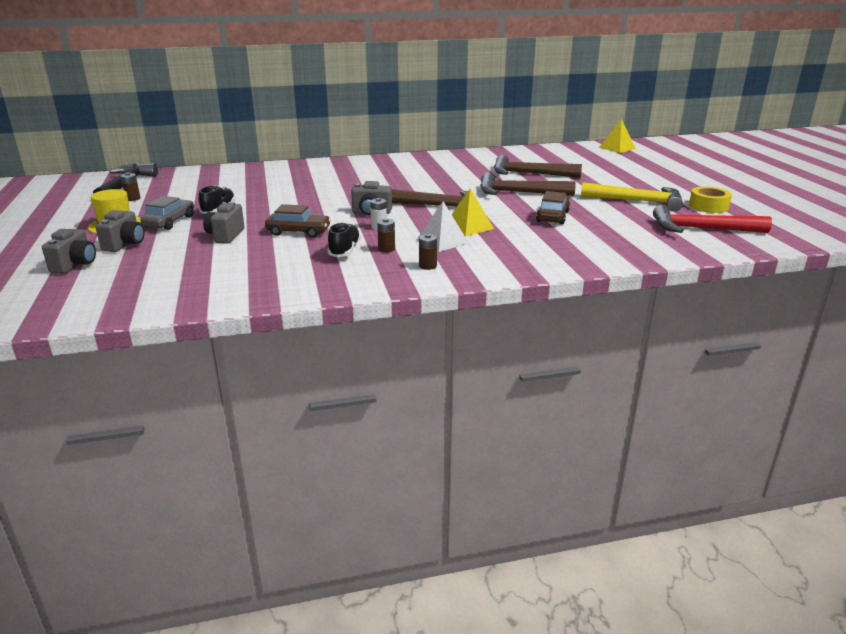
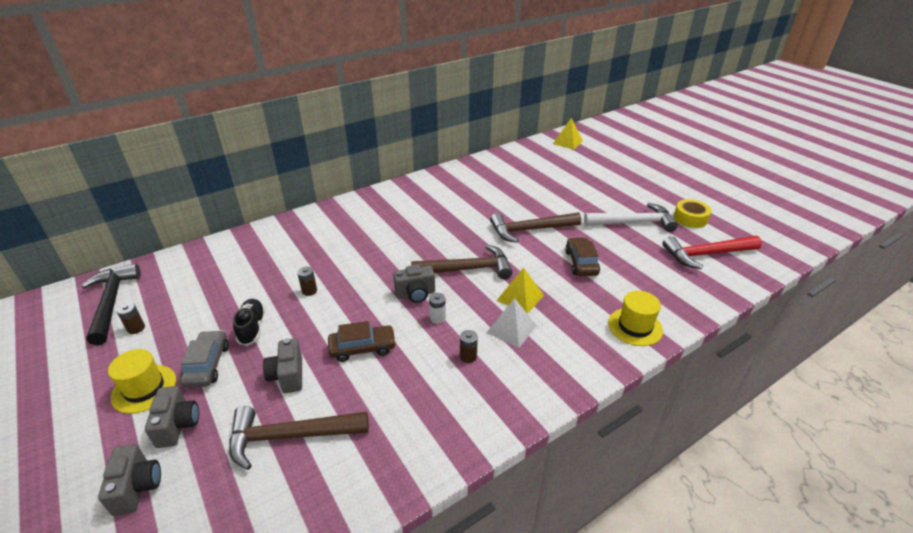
camera: 20 degrees left, 10 degrees up
black shoe [328,222,361,257] -> none
brown battery [419,234,437,270] -> brown battery moved to [297,266,317,296]
brown hammer [494,155,582,178] -> brown hammer moved to [229,406,369,470]
yellow hammer [581,182,683,211] -> white hammer [584,203,678,232]
none -> yellow hat [608,291,663,346]

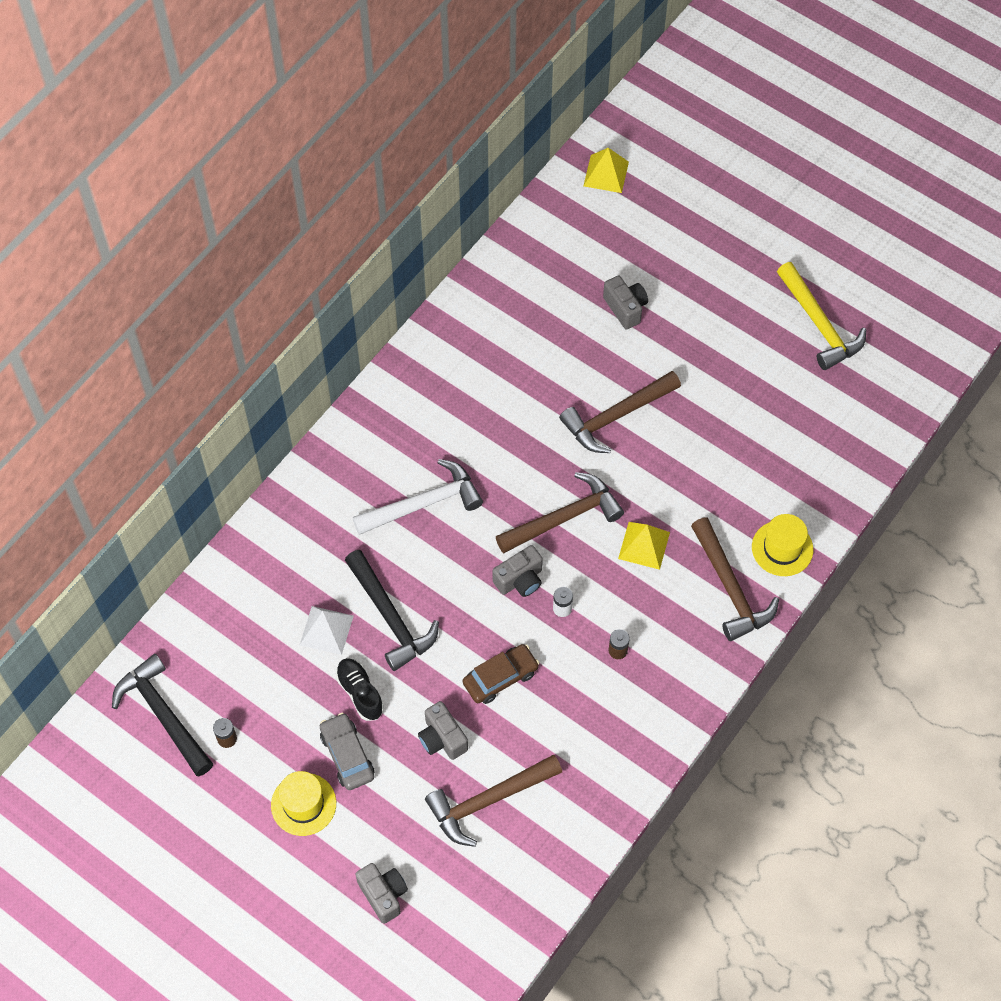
camera: 20 degrees left, 25 degrees up
grey camera [145,386,199,448] -> grey camera moved to [603,276,648,329]
brown battery [297,266,317,296] -> black hammer [345,550,439,671]
white pyramid [486,298,537,348] -> white pyramid moved to [300,606,353,655]
brown car [565,237,600,276] -> none
white hammer [584,203,678,232] -> white hammer moved to [353,459,483,535]
red hammer [662,236,762,269] -> none
yellow tape [674,199,711,228] -> yellow hammer [777,262,866,370]
none -> brown hammer [691,517,779,641]

